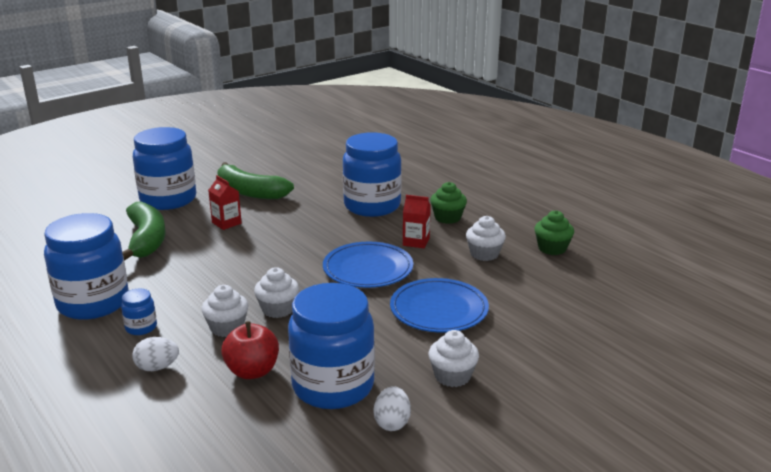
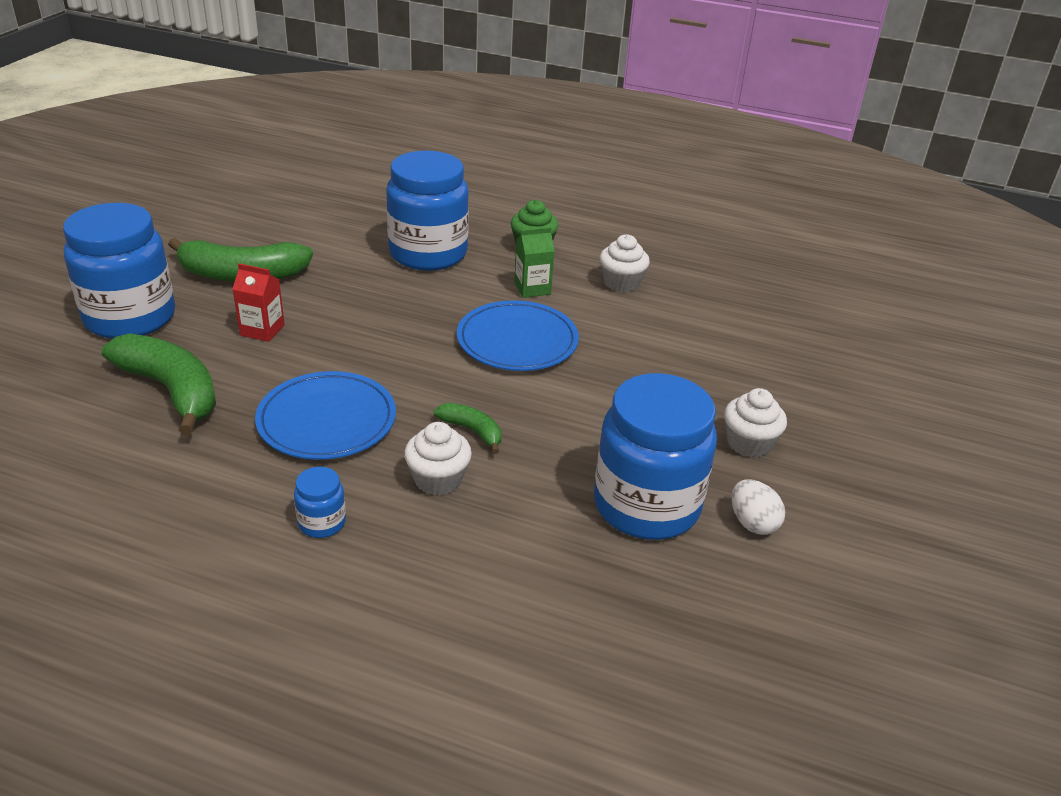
camera: 35 degrees left, 10 degrees up
blue jar [44,213,129,320] -> none
white egg [132,337,179,371] -> none
red apple [221,321,279,379] -> none
white cupcake [254,267,299,318] -> green banana [434,403,501,454]
blue plate [390,278,489,333] -> blue plate moved to [255,371,396,460]
red carton [403,195,431,248] -> green carton [514,227,555,298]
green cupcake [534,210,574,255] -> none

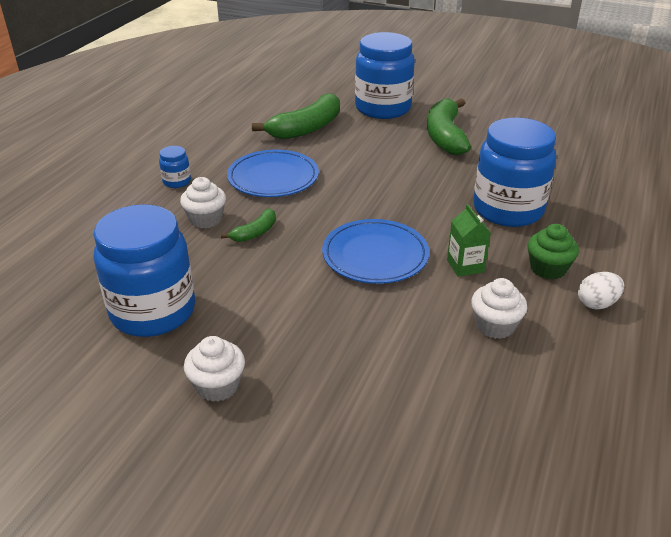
camera: 95 degrees right, 0 degrees up
red carton [233,263,285,342] -> none
white egg [731,479,785,535] -> white egg moved to [578,272,624,309]

